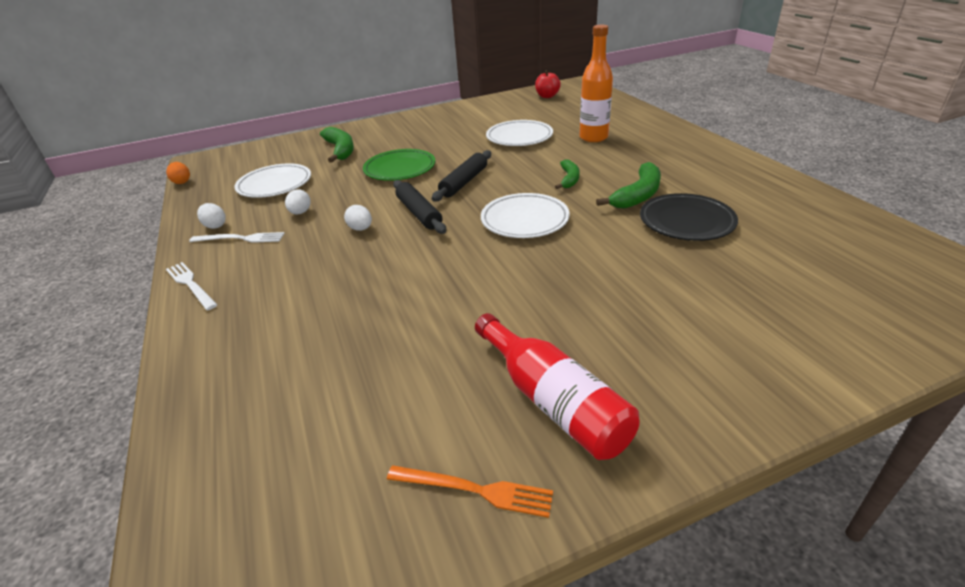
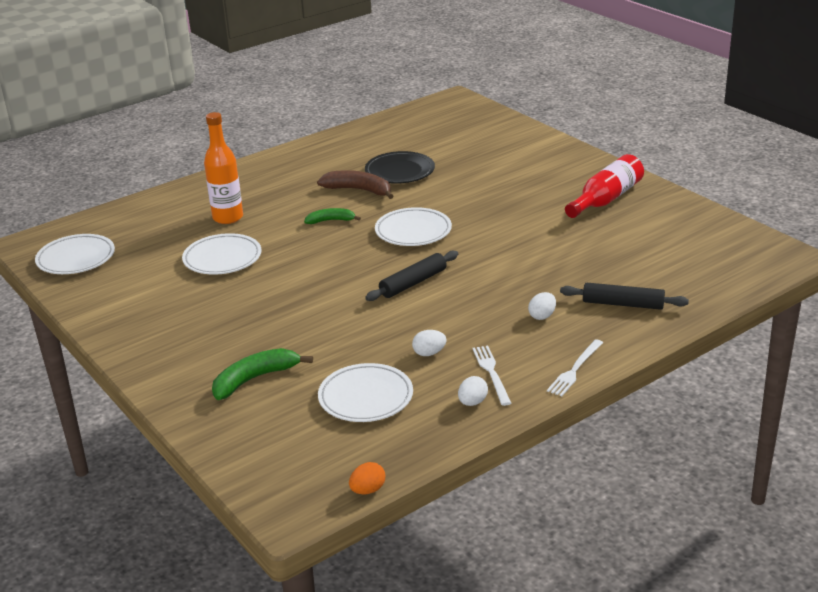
camera: 105 degrees left, 5 degrees down
white egg [344,205,372,231] -> white egg moved to [528,292,556,320]
green plate [363,149,435,181] -> none
orange fork [387,465,553,518] -> none
black rolling pin [432,150,491,201] -> black rolling pin moved to [560,283,689,310]
red apple [535,71,561,98] -> white plate [35,234,115,274]
green banana [596,162,661,209] -> brown banana [317,170,393,199]

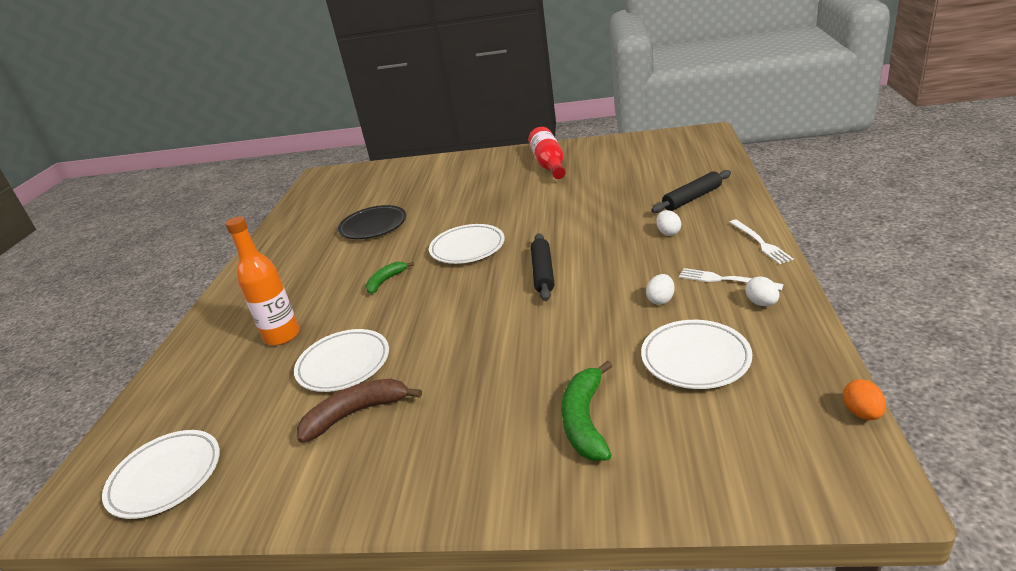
camera: 45 degrees left, 0 degrees up
brown banana [317,170,393,199] -> brown banana moved to [297,379,422,443]

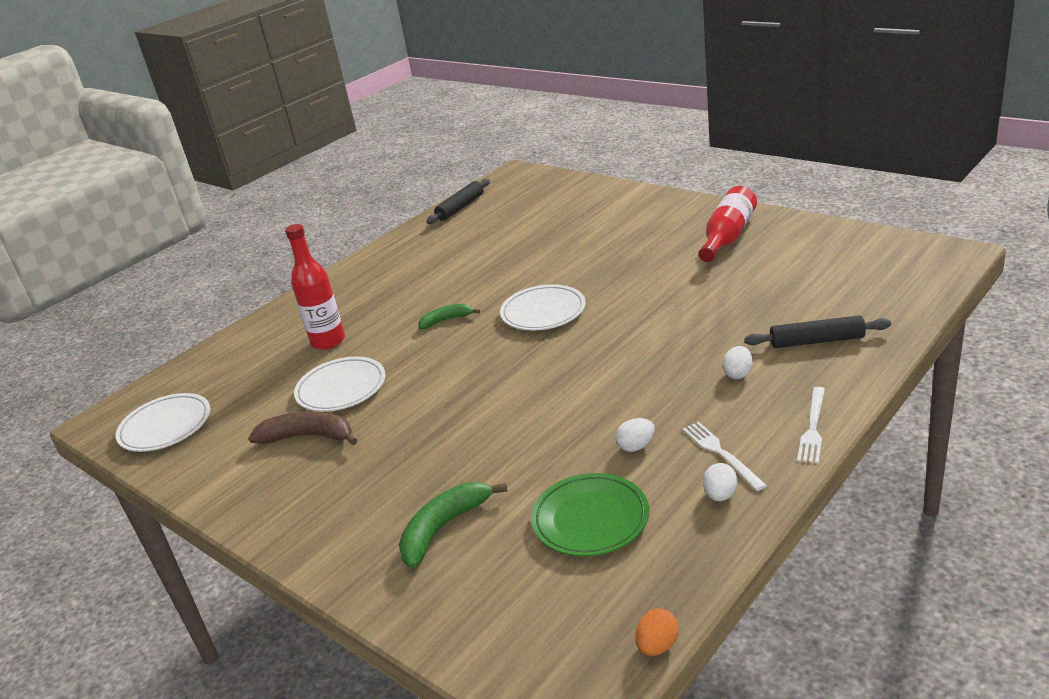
camera: 35 degrees right, 0 degrees up
orange bottle [225,216,300,346] -> red bottle [285,224,345,350]
black plate [338,205,406,239] -> none
black rolling pin [531,233,554,301] -> black rolling pin moved to [427,178,490,224]
white plate [641,320,752,389] -> green plate [531,473,649,557]

